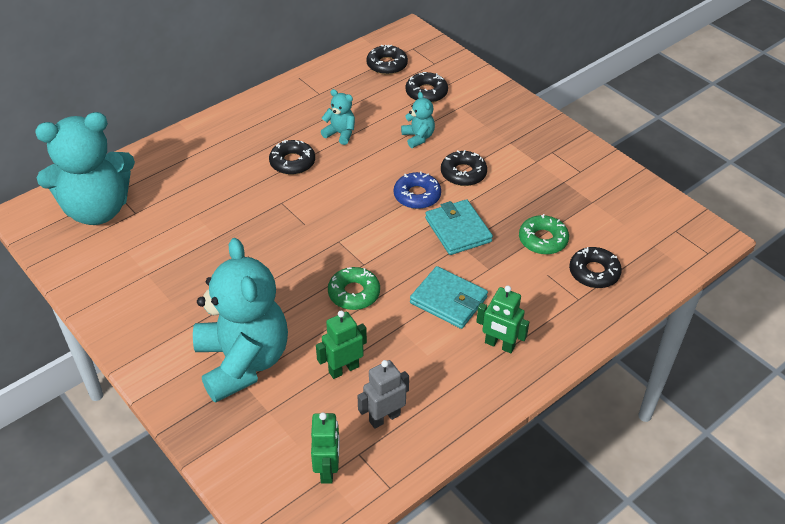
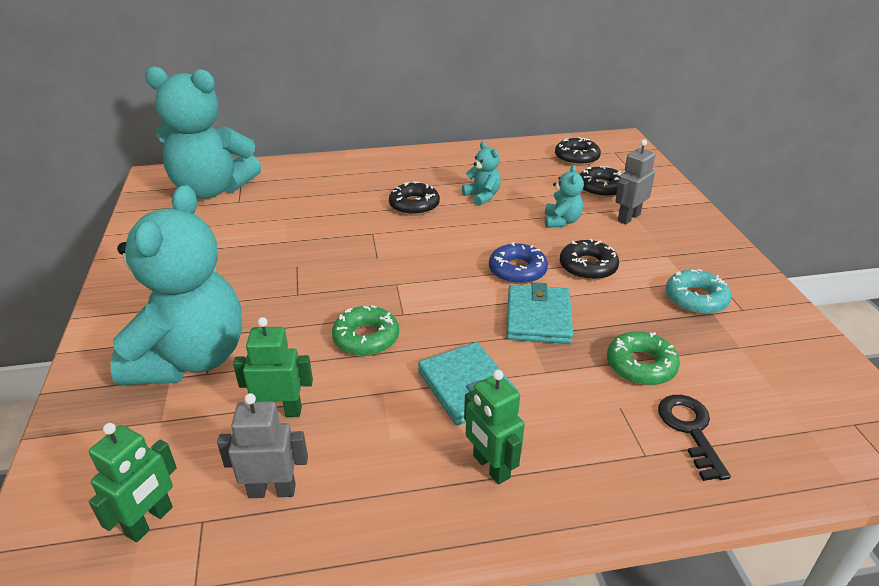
camera: 30 degrees right, 10 degrees down
black donut [569,247,622,288] -> black key [658,395,731,481]
none -> grey robot [615,139,655,224]
none -> turquoise donut [666,269,731,314]

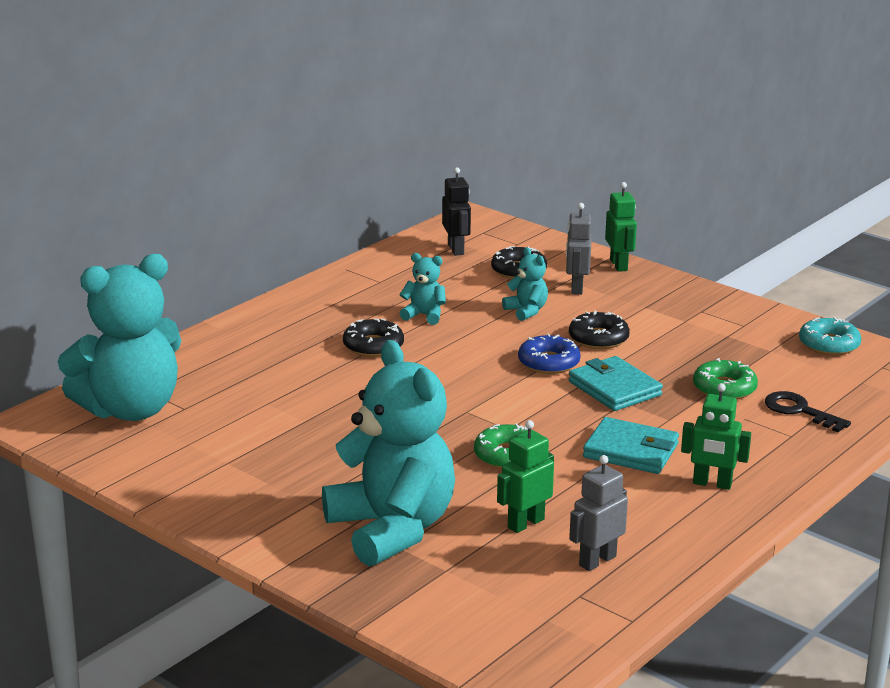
camera: 40 degrees left, 10 degrees down
green robot [89,423,177,542] -> green robot moved to [605,182,637,272]
black donut [555,137,601,166] -> black robot [442,167,471,256]
turquoise donut [666,269,731,314] -> turquoise donut moved to [799,317,862,355]

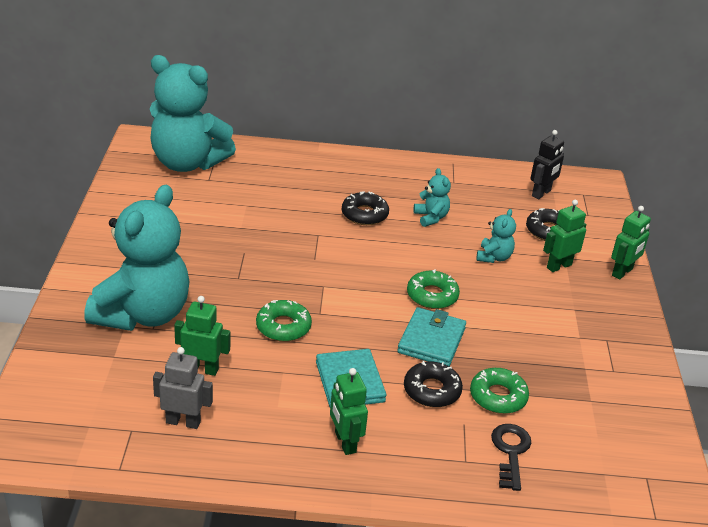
camera: 50 degrees right, 10 degrees up
blue donut [518,333,581,374] -> green donut [407,269,460,309]
grey robot [566,203,591,295] -> green robot [543,200,586,272]
black donut [569,310,630,349] -> black donut moved to [404,361,463,407]
turquoise donut [799,317,862,355] -> none

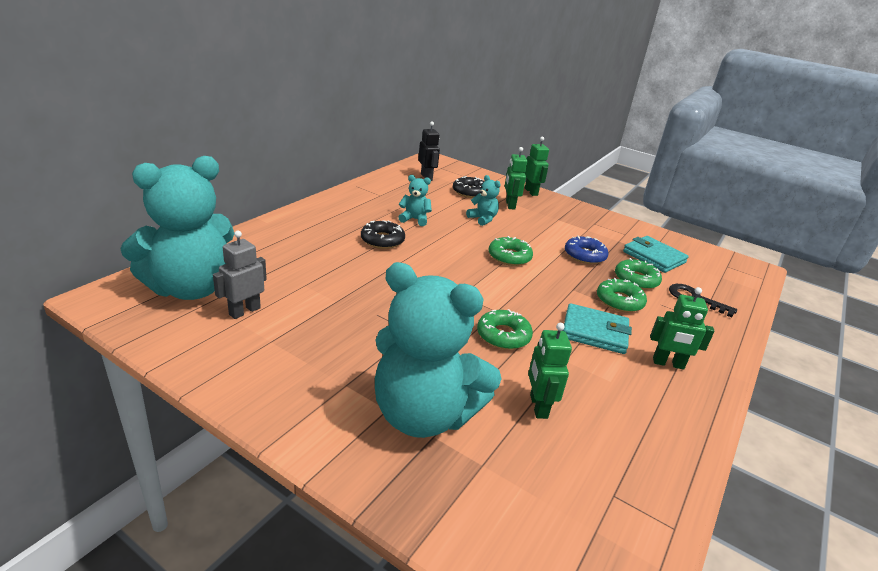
camera: 60 degrees left, 5 degrees down
turquoise teddy bear [84,185,190,331] -> turquoise teddy bear turned 150 degrees clockwise [375,262,502,438]
grey robot [153,347,213,429] -> grey robot moved to [213,231,267,319]
green robot [174,296,230,376] -> green robot turned 45 degrees counterclockwise [528,323,572,419]
turquoise wallet [397,307,466,366] -> turquoise wallet moved to [623,236,689,273]
black donut [404,361,463,407] -> green donut [597,278,647,312]
none -> blue donut [565,235,608,264]

